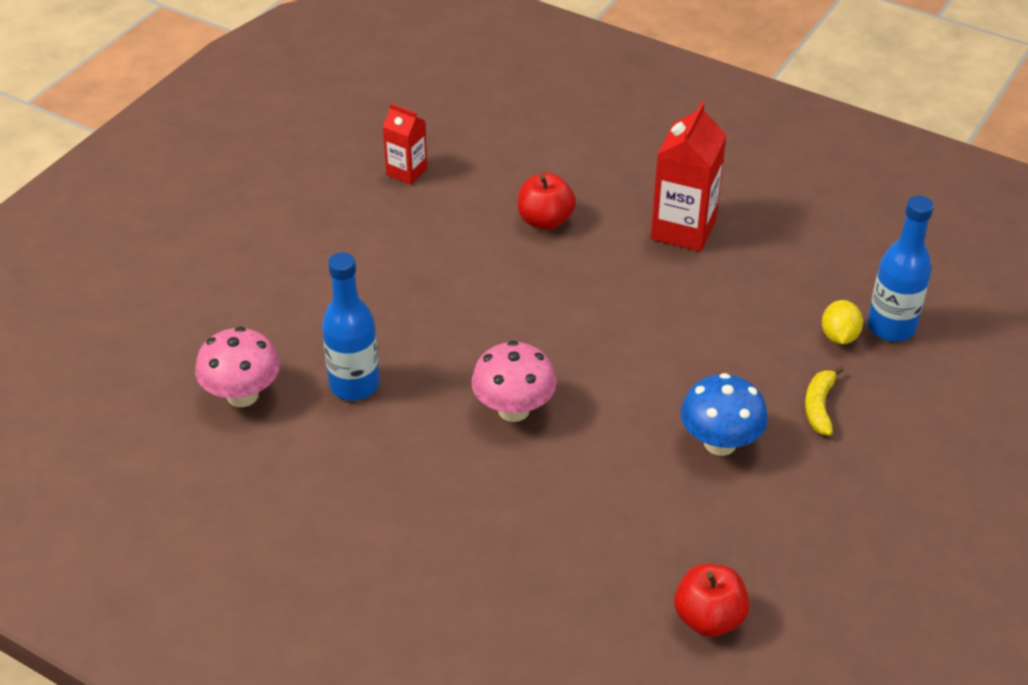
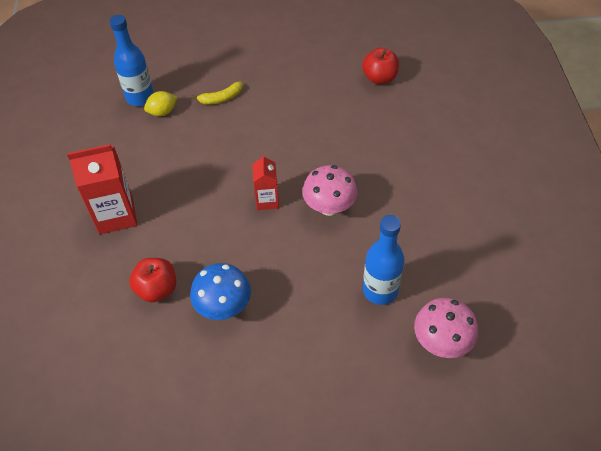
camera: 125 degrees left, 10 degrees up
red carton [383,104,427,185] -> red carton moved to [252,154,279,210]
blue mushroom [681,373,768,456] -> blue mushroom moved to [190,263,251,320]

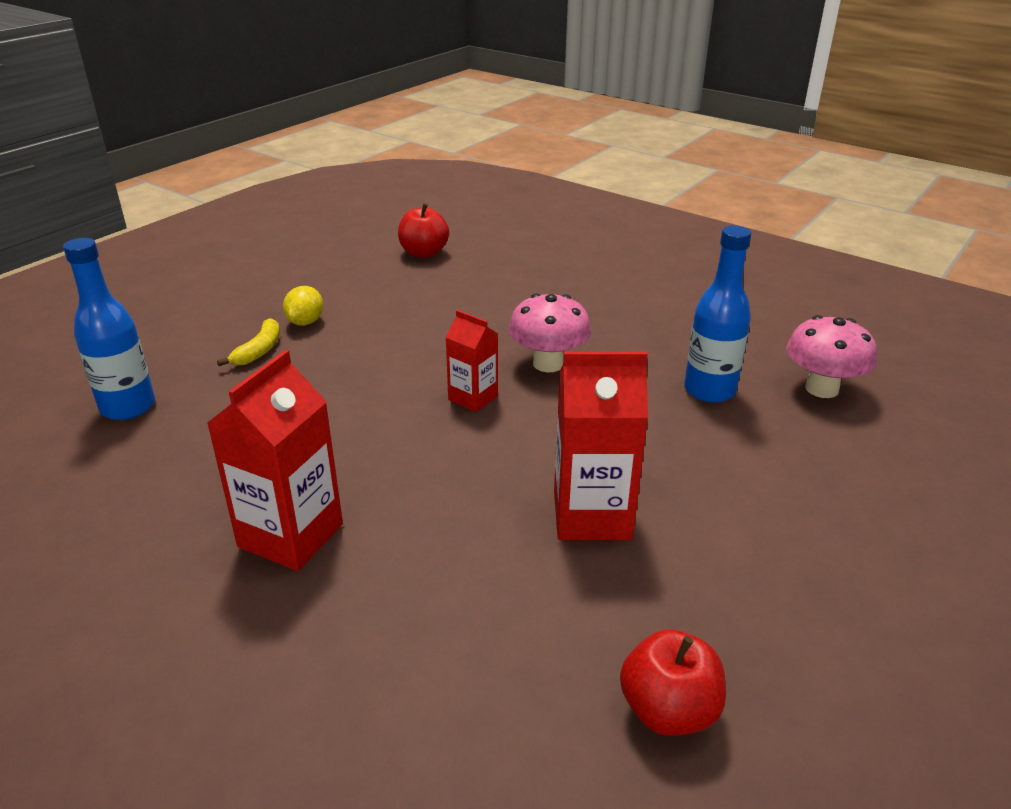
camera: 50 degrees left, 20 degrees down
red apple [129,258,176,302] -> red apple moved to [620,629,726,736]
yellow lemon [144,91,177,116] -> yellow lemon moved to [283,286,323,326]
blue mushroom [190,263,251,320] -> red carton [554,352,648,540]

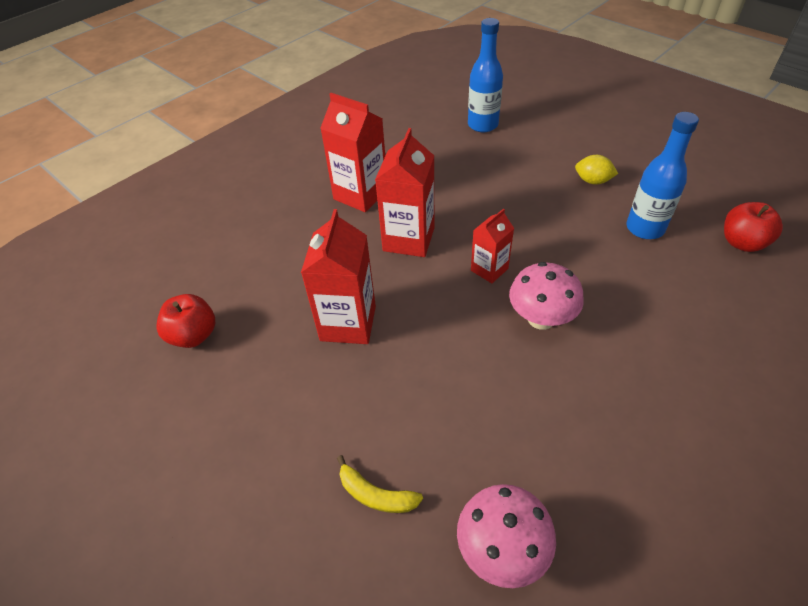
camera: 100 degrees right, 15 degrees up
yellow banana [217,318,280,366] -> yellow banana moved to [337,455,423,513]
blue bottle [684,225,751,403] -> blue bottle moved to [626,112,699,239]
none -> red carton [375,128,434,257]

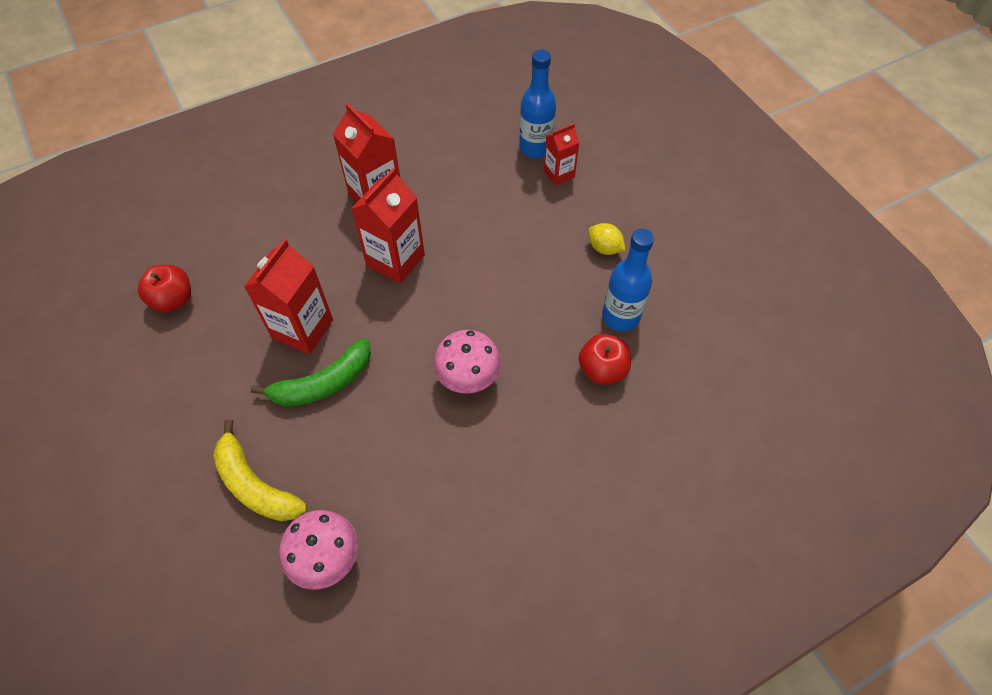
camera: 15 degrees right, 10 degrees up
yellow banana [337,455,423,513] -> yellow banana [213,419,307,521], size x1.65
red carton [471,208,514,283] -> red carton moved to [543,124,580,186]
red apple [724,202,783,252] -> red apple moved to [579,334,631,385]
none -> green banana [250,338,371,407]

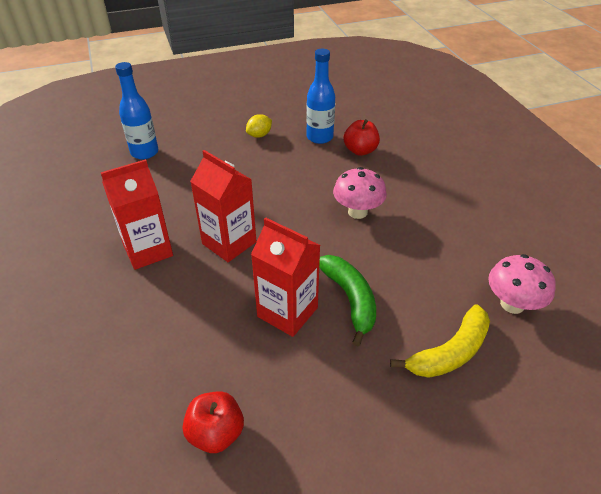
camera: 80 degrees left, 15 degrees down
red carton [543,124,580,186] -> none

